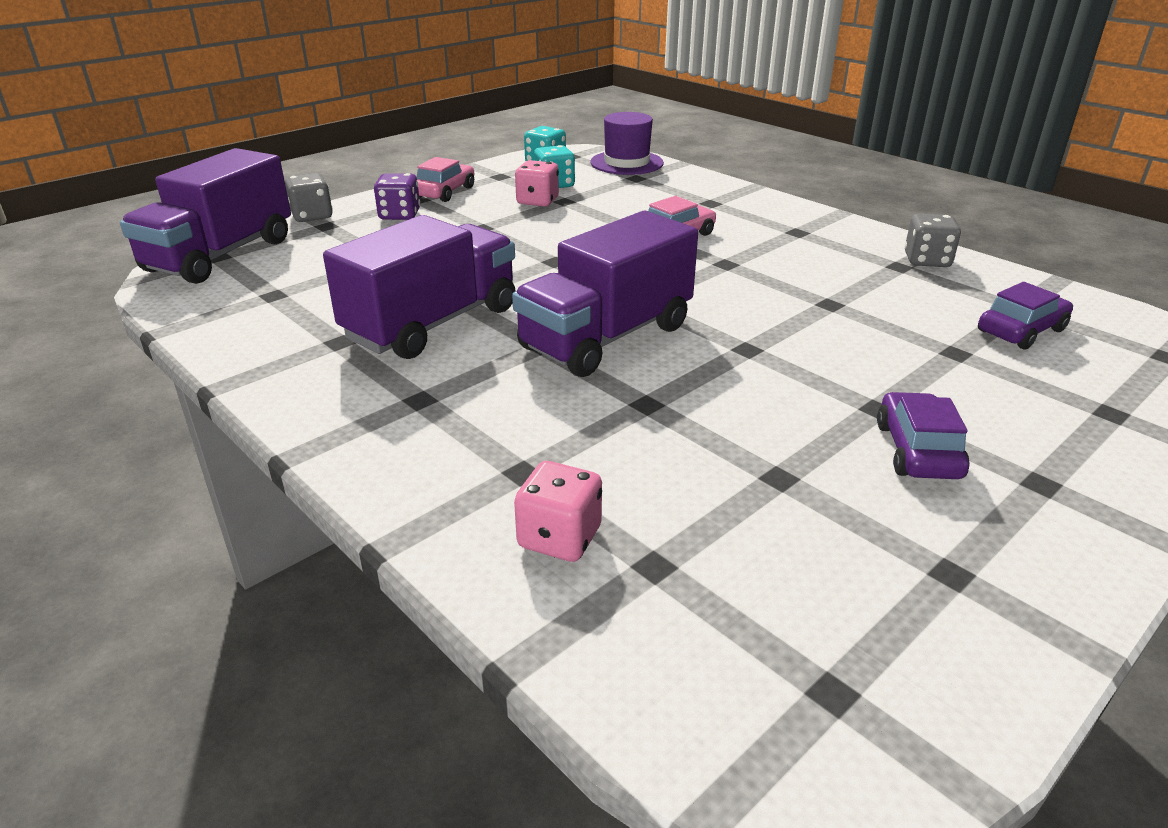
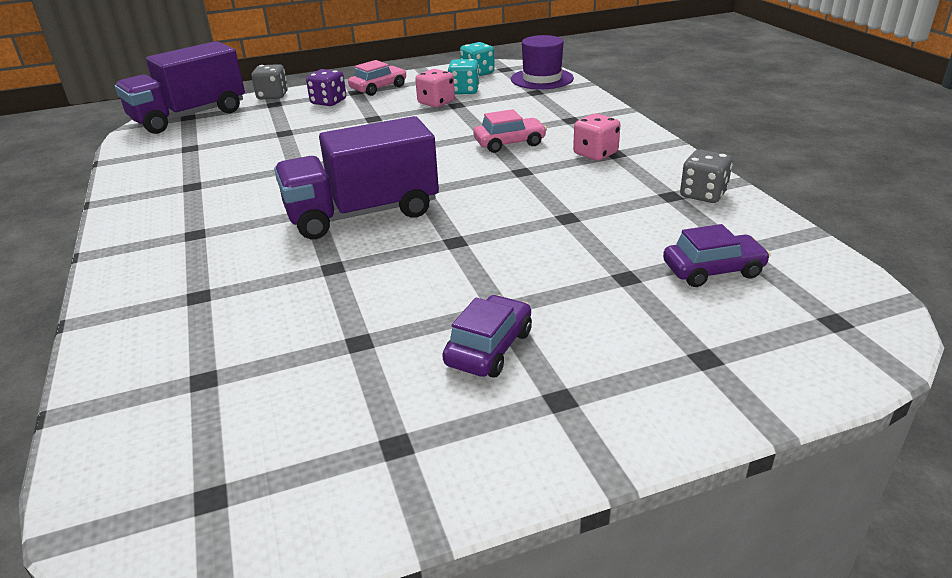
camera: 25 degrees right, 0 degrees up
purple truck [323,215,516,359] -> none
pink dice [514,461,602,562] -> pink dice moved to [573,114,620,161]

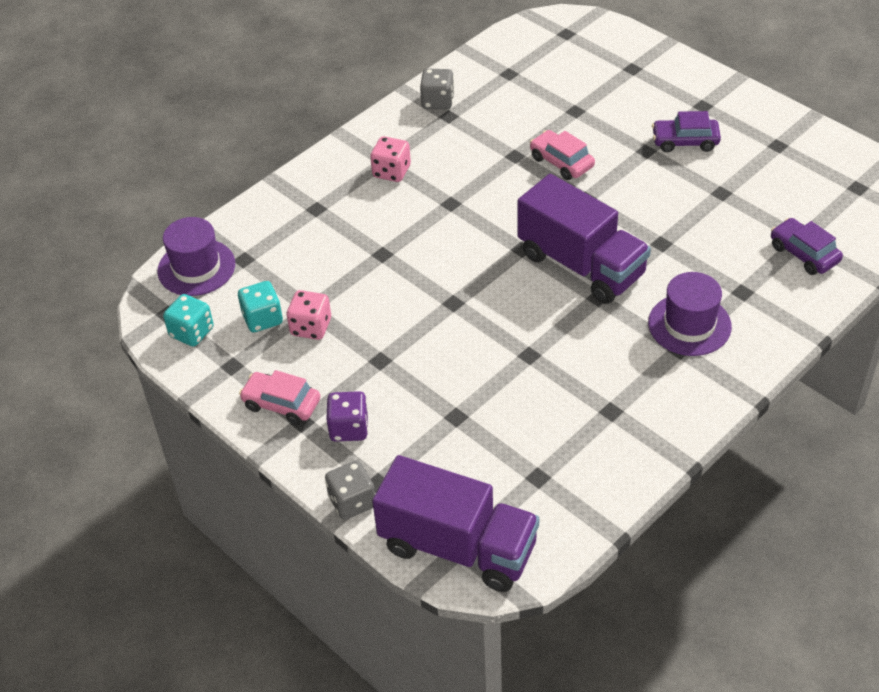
camera: 115 degrees left, 15 degrees up
pink car [473,109,547,153] -> pink car moved to [530,130,595,180]
purple car [663,224,770,287] -> purple car moved to [771,218,843,275]
none -> purple hat [648,272,732,356]

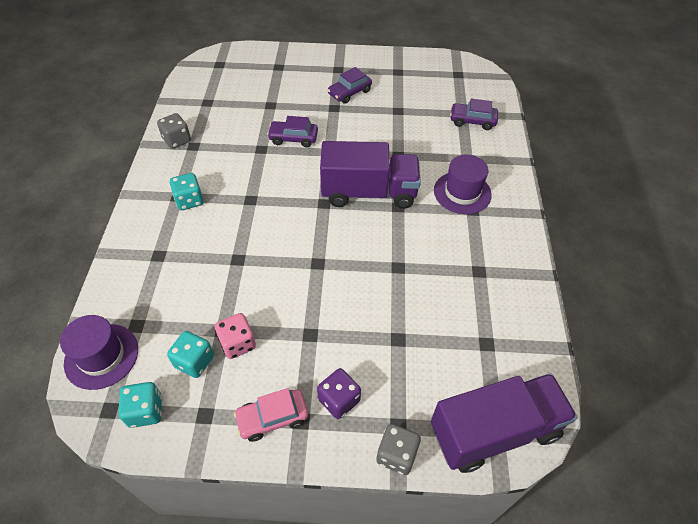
camera: 45 degrees left, 5 degrees up
pink dice [370,136,411,182] -> turquoise dice [170,173,204,210]
pink car [530,130,595,180] -> purple car [267,116,318,148]

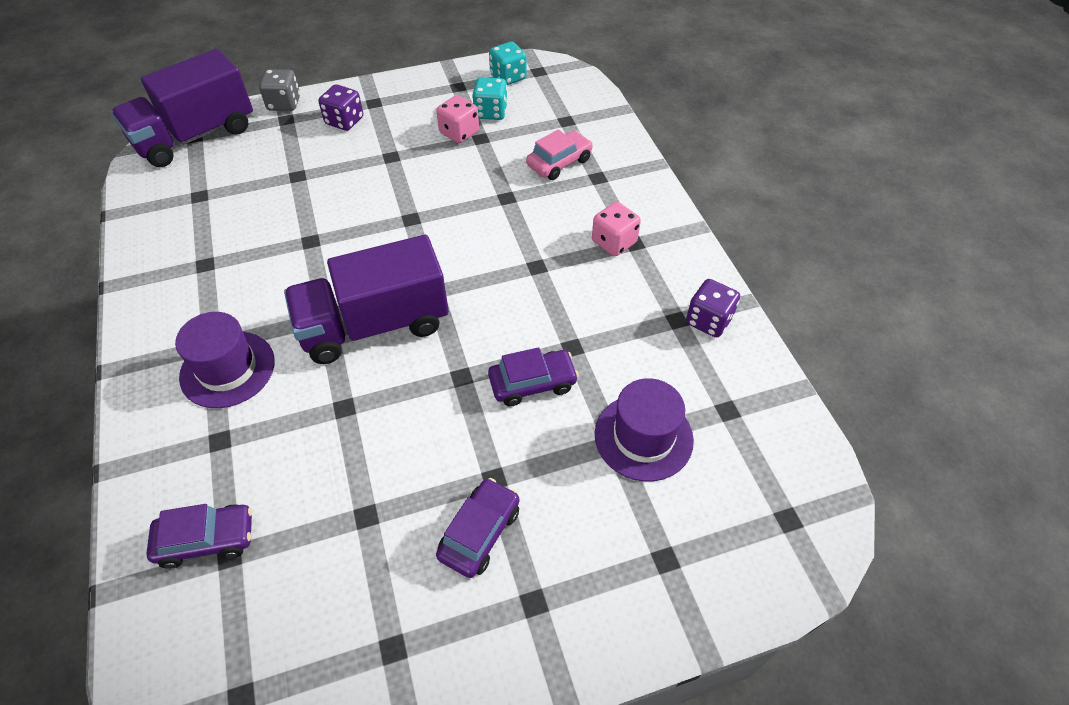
camera: 160 degrees right, 0 degrees up
purple hat [60,315,138,390] -> purple hat moved to [595,378,694,482]
grey dice [157,113,191,149] -> purple dice [686,279,740,337]
turquoise dice [170,173,204,210] -> pink dice [592,202,641,256]
pink car [234,388,308,442] -> pink car moved to [526,129,593,180]

